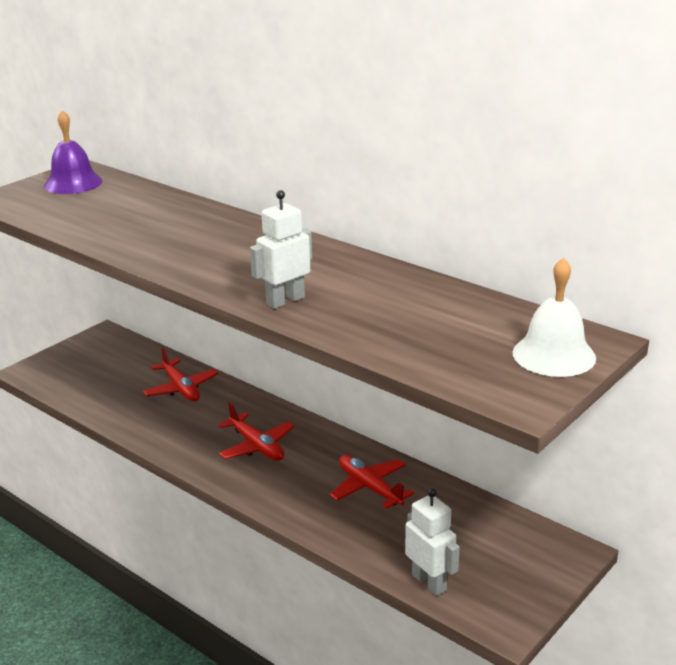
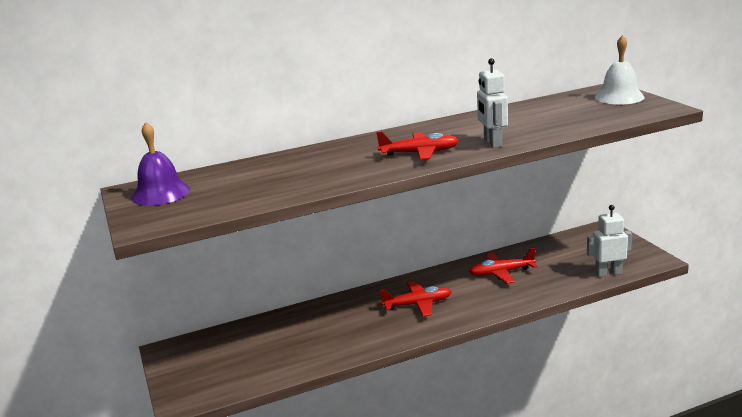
camera: 60 degrees left, 5 degrees down
red plane [143,347,218,402] -> red plane moved to [376,132,458,160]

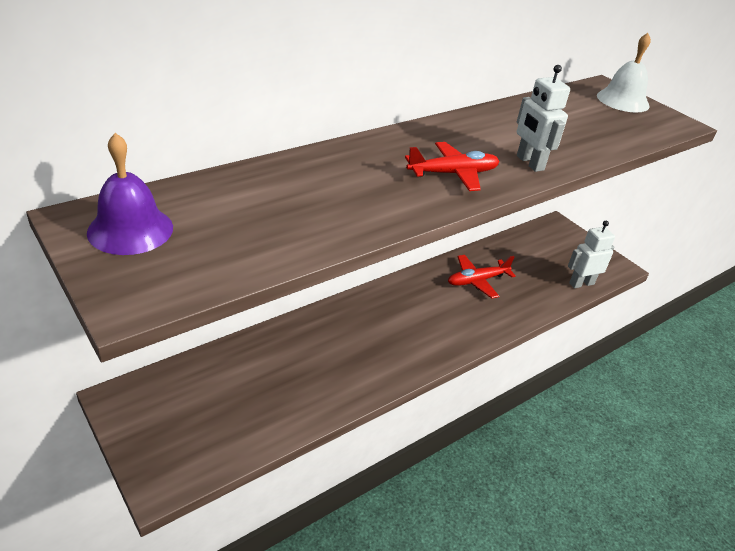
camera: 20 degrees left, 15 degrees up
red plane [380,281,452,317] -> none

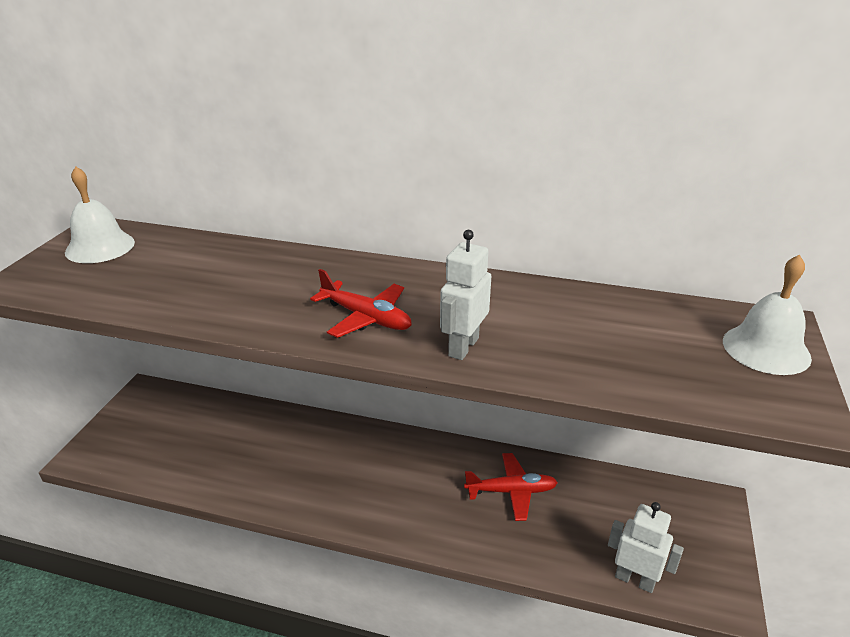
camera: 55 degrees right, 5 degrees down
purple bell [87,133,173,255] -> white bell [65,166,135,263]
red plane [448,255,516,299] -> red plane turned 150 degrees clockwise [464,453,558,521]

